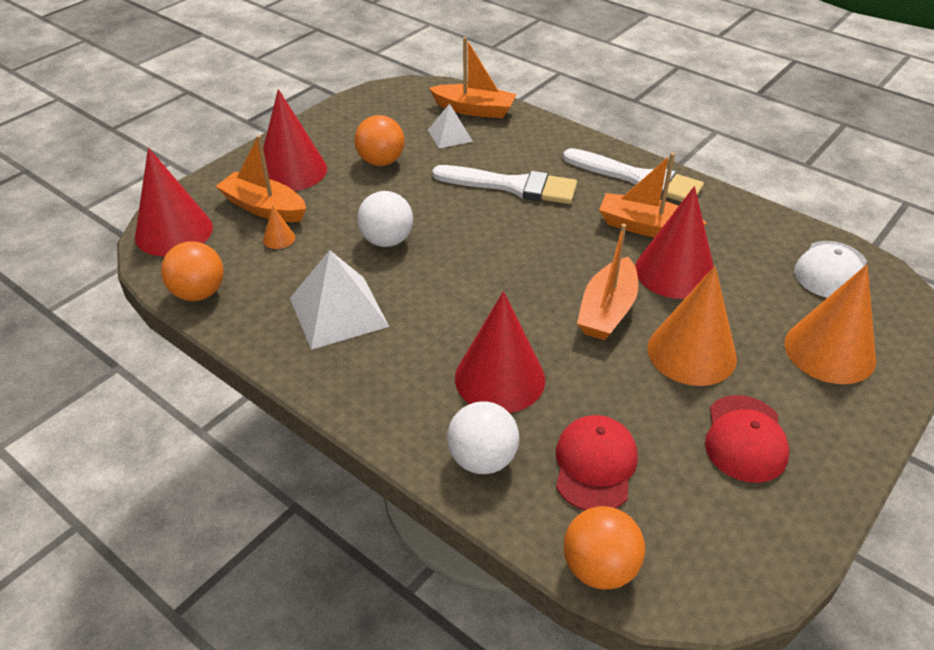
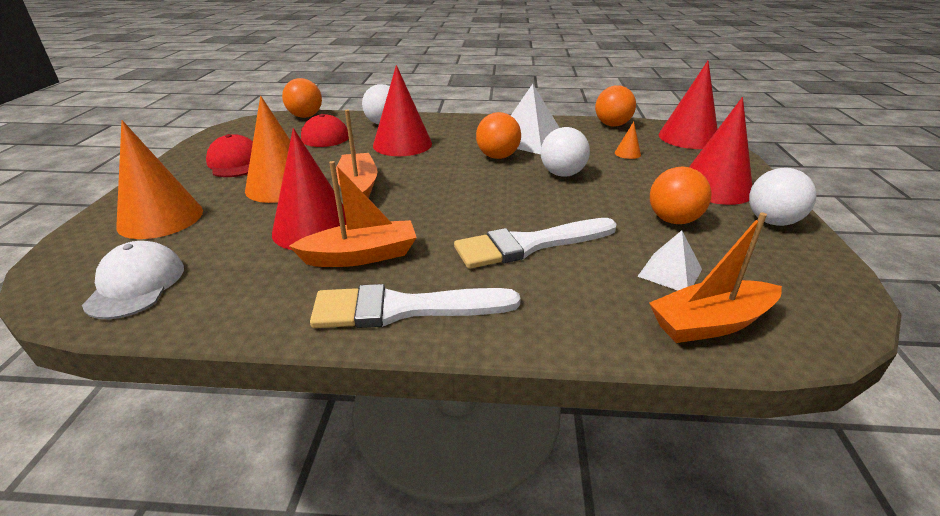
camera: 145 degrees right, 10 degrees down
orange boat [216,135,306,222] -> none
none -> orange ball [476,112,521,159]
none -> white ball [749,168,817,226]

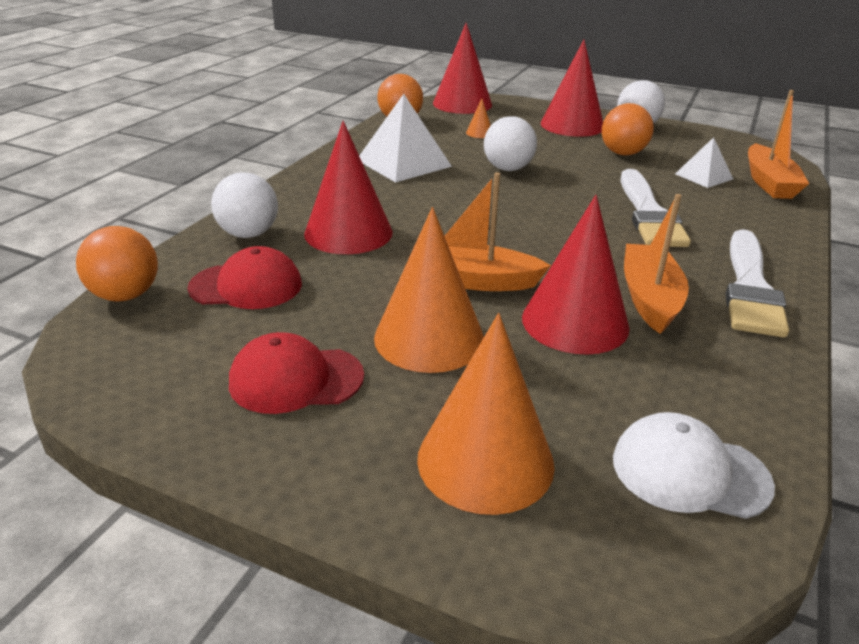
camera: 70 degrees left, 0 degrees up
orange ball [476,112,521,159] -> none

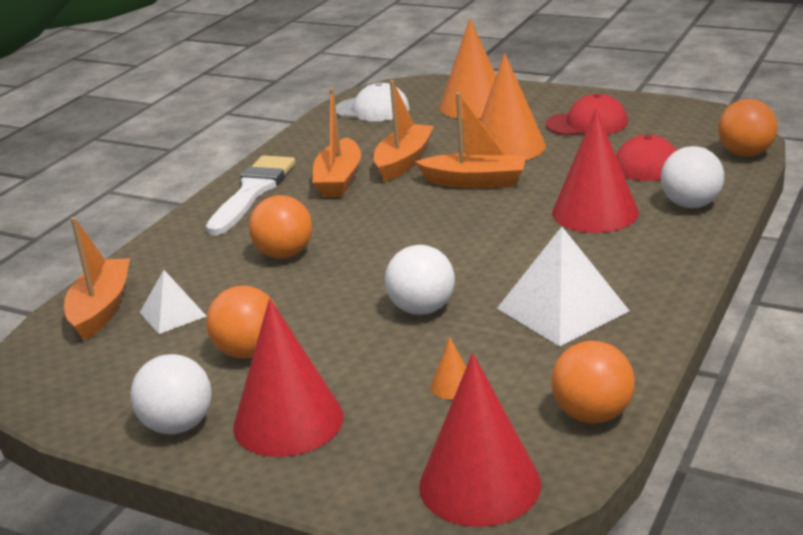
camera: 175 degrees left, 5 degrees down
red cone [522,195,630,355] -> orange boat [374,80,434,182]
white brush [620,169,691,247] -> orange ball [249,195,313,259]

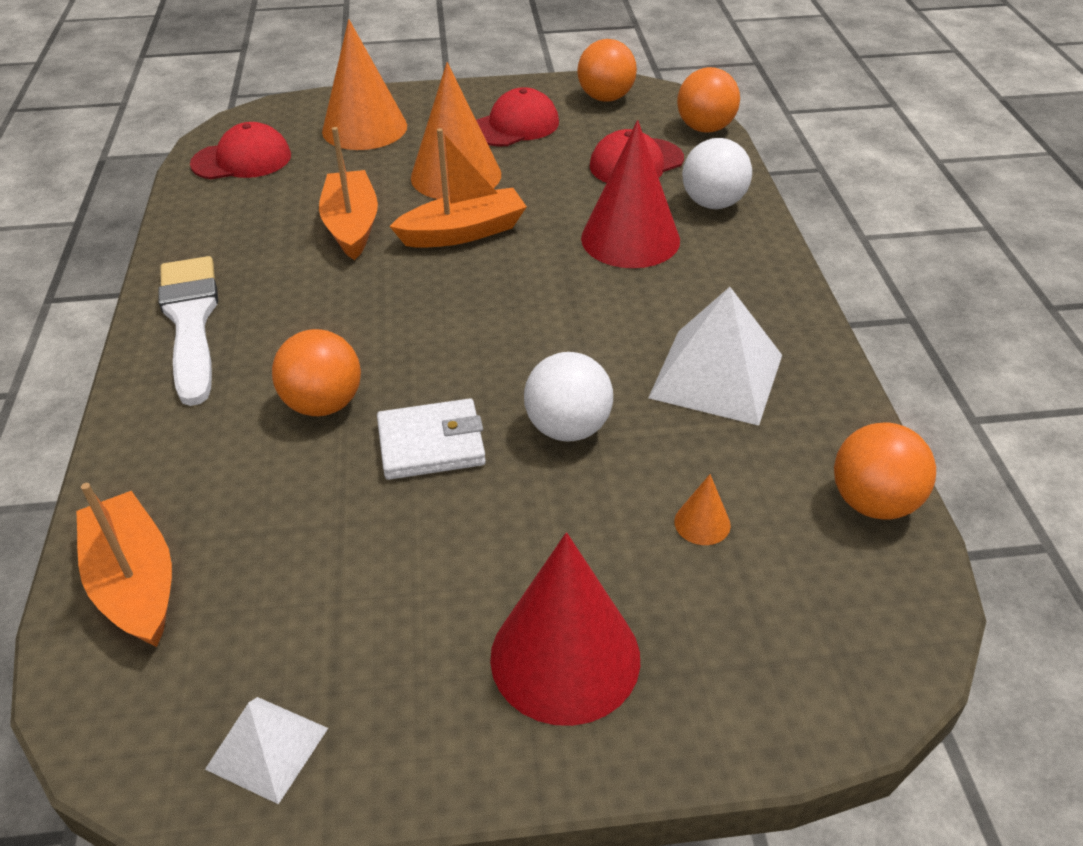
camera: 35 degrees left, 15 degrees up
white ball [130,354,212,434] -> none
white pyramid [140,270,207,334] -> white pyramid moved to [205,697,328,804]
orange ball [206,286,278,359] -> orange ball moved to [577,39,637,102]
orange boat [312,88,361,197] -> none
white cap [336,82,410,121] -> red cap [190,122,291,179]
red cone [419,353,541,527] -> none
none -> white wallet [377,398,486,480]

